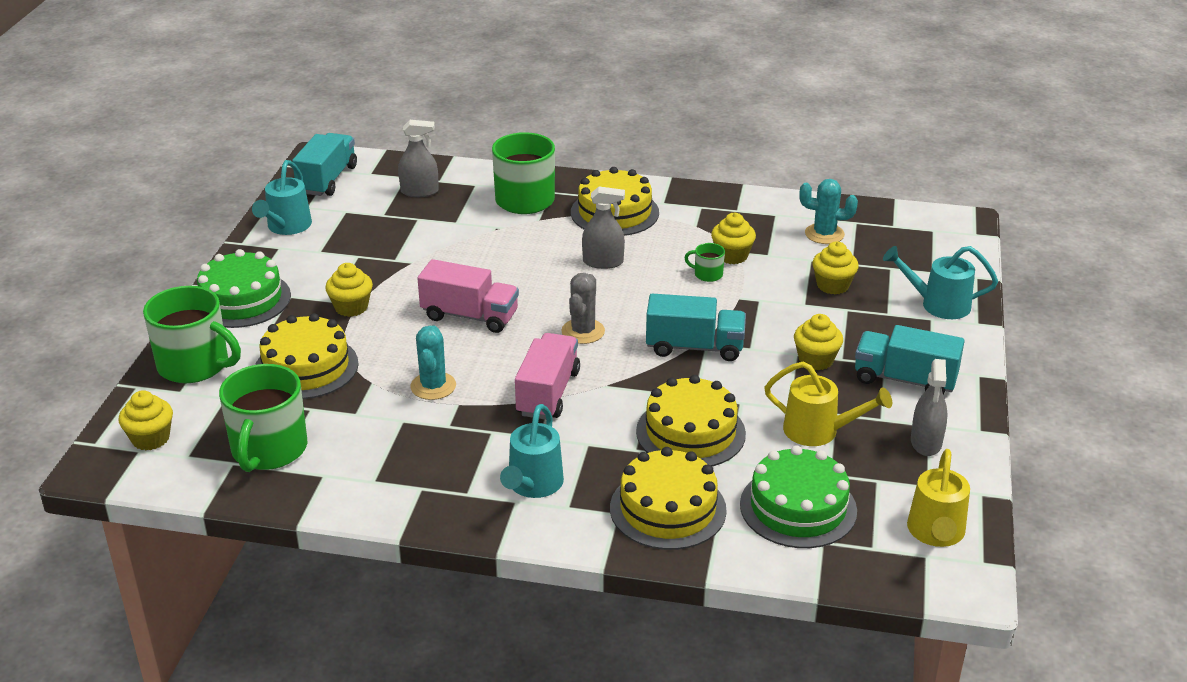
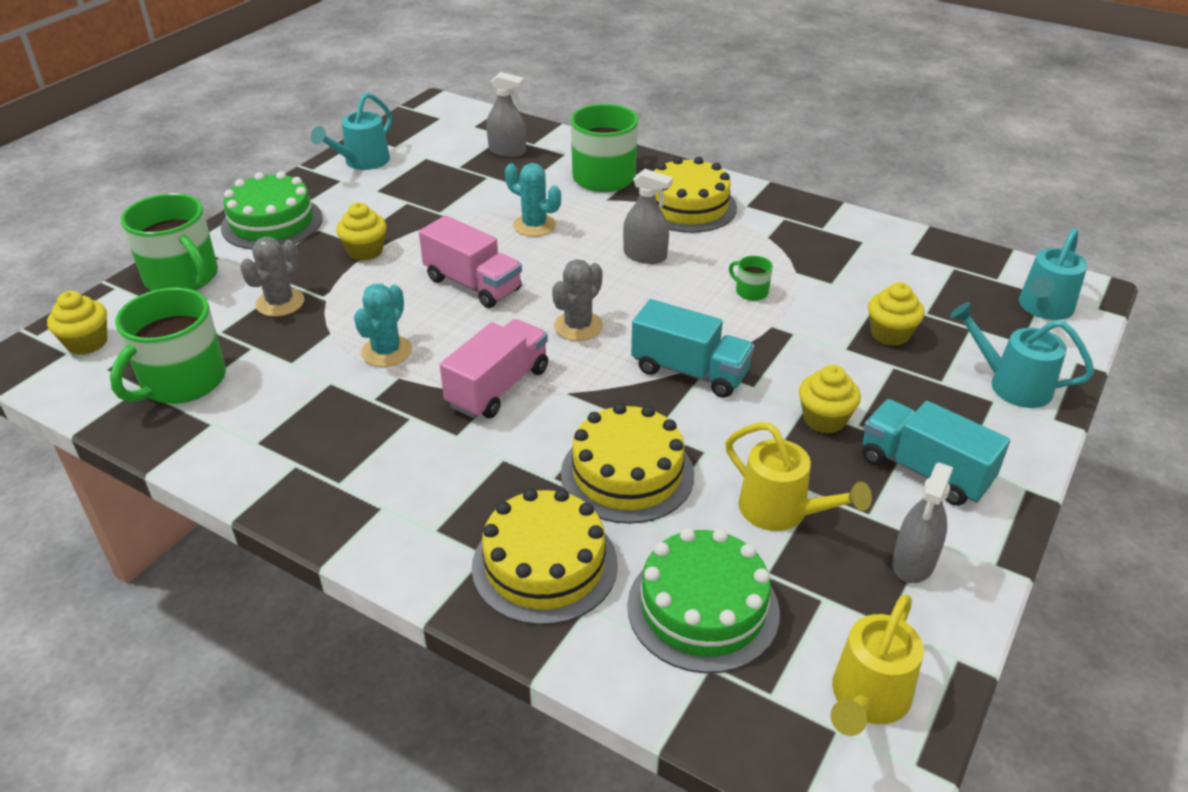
camera: 20 degrees right, 5 degrees up
yellow cake [255,313,359,399] -> grey cactus [240,237,304,317]
turquoise truck [292,133,357,196] -> none
turquoise watering can [500,404,564,498] -> turquoise watering can moved to [1019,228,1087,320]
yellow cupcake [711,213,756,264] -> none
turquoise cactus [799,179,858,244] -> turquoise cactus moved to [505,163,561,237]

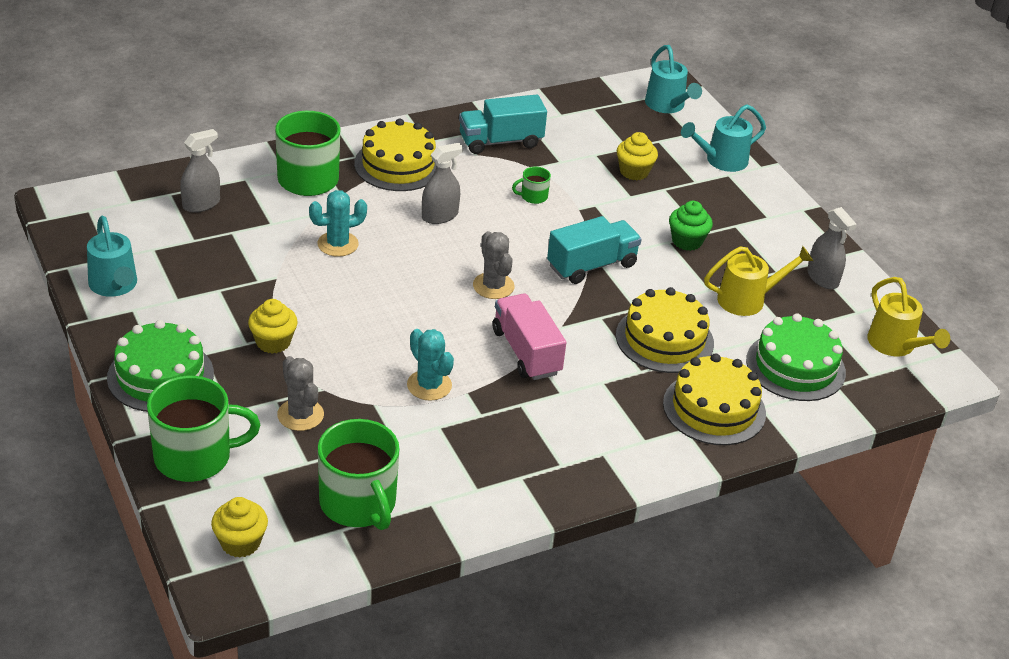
camera: 60 degrees left, 0 degrees up
pink truck [419,215,522,308] -> none
yellow cupcake [799,365,861,434] -> green cupcake [669,201,713,251]
turquoise truck [862,399,1010,506] -> turquoise truck moved to [459,95,547,154]

